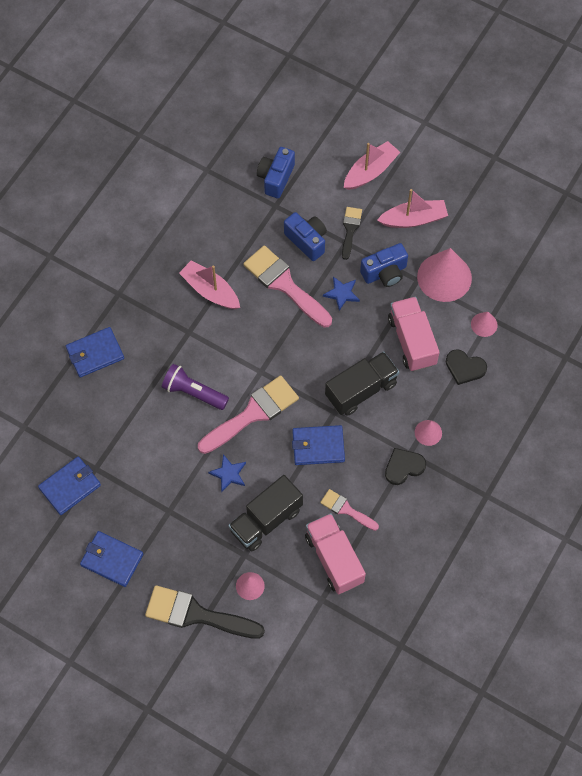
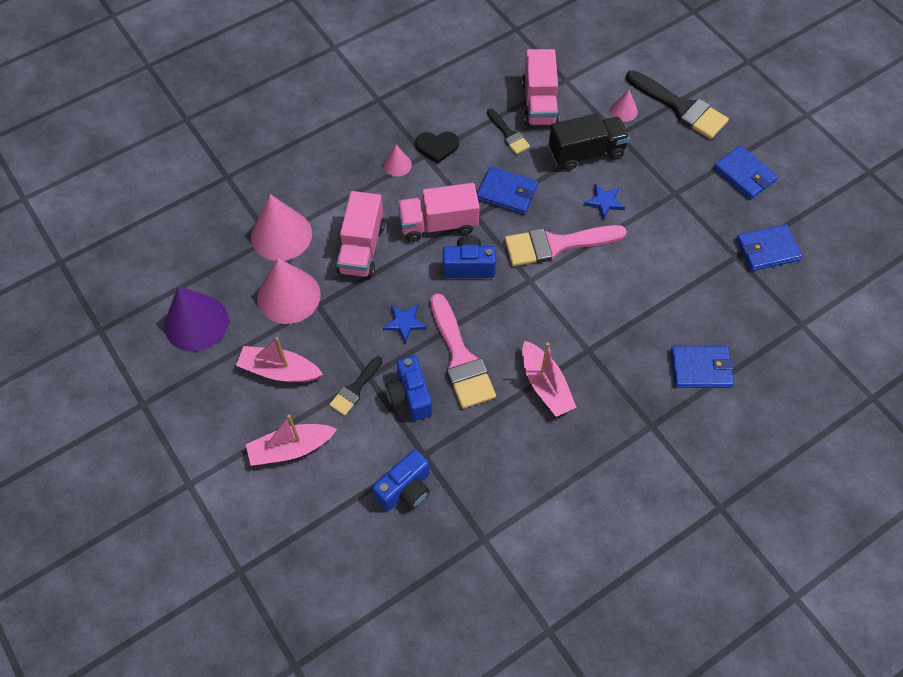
camera: 155 degrees left, 5 degrees down
purple flashlight [162,364,229,410] -> none
pink brush [320,489,379,531] -> black brush [487,109,530,154]
black truck [325,351,399,416] -> pink truck [398,183,480,242]
blue camera [360,243,408,287] -> blue camera moved to [443,236,496,278]
black heart [446,349,487,385] -> none
pink cone [471,312,498,337] -> pink cone [251,194,312,261], size x2.07
none -> purple cone [164,286,229,352]

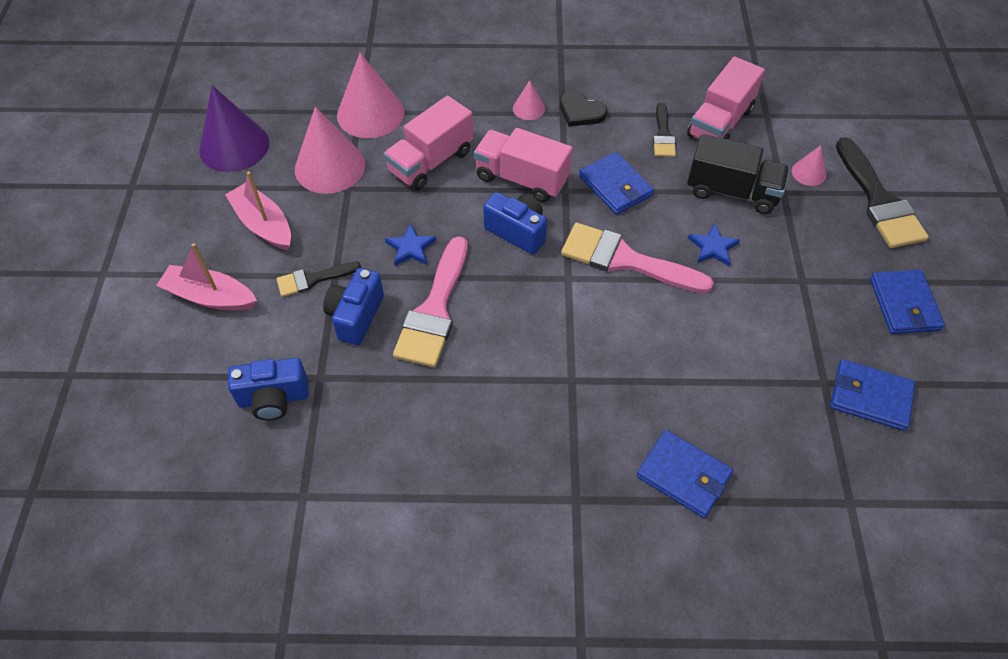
camera: 35 degrees right, 5 degrees down
pink boat [522,340,577,417] -> none

